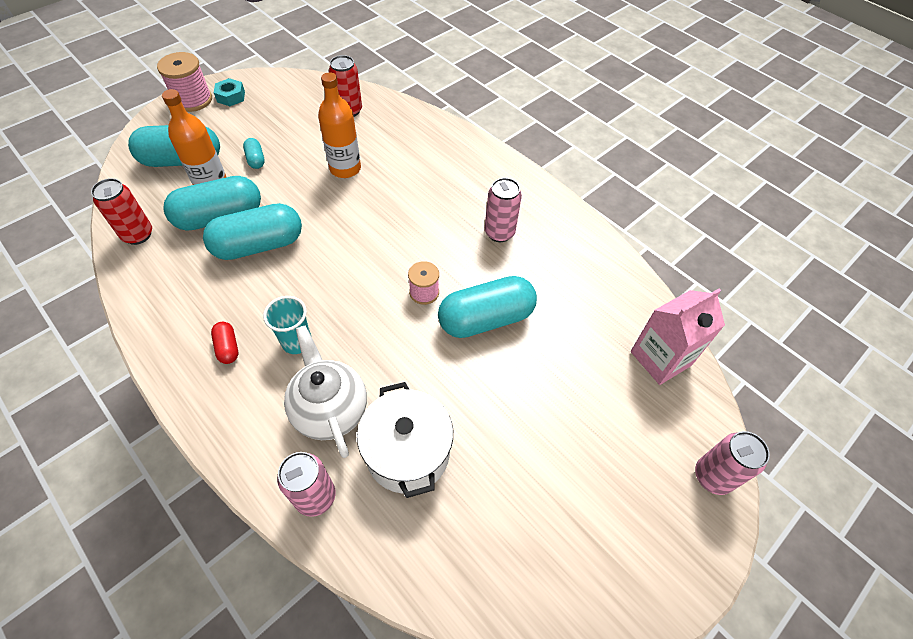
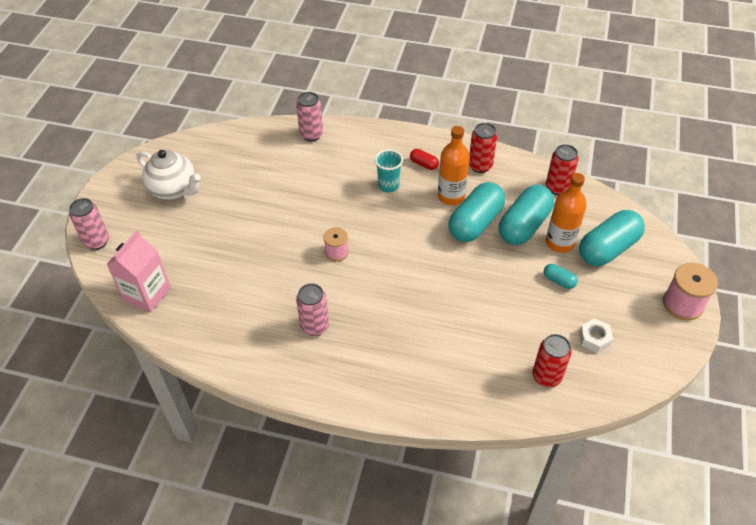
camera: 150 degrees right, 5 degrees down
turquoise nut [214,78,245,106] -> none
white teapot [284,326,367,458] -> white teapot moved to [137,150,200,200]
orange bottle [318,72,361,178] -> orange bottle moved to [438,126,470,205]
white pot [357,382,453,498] -> none
turquoise capsule [438,276,537,338] -> none
none -> red can [469,123,497,173]
none -> white nut [579,318,613,353]

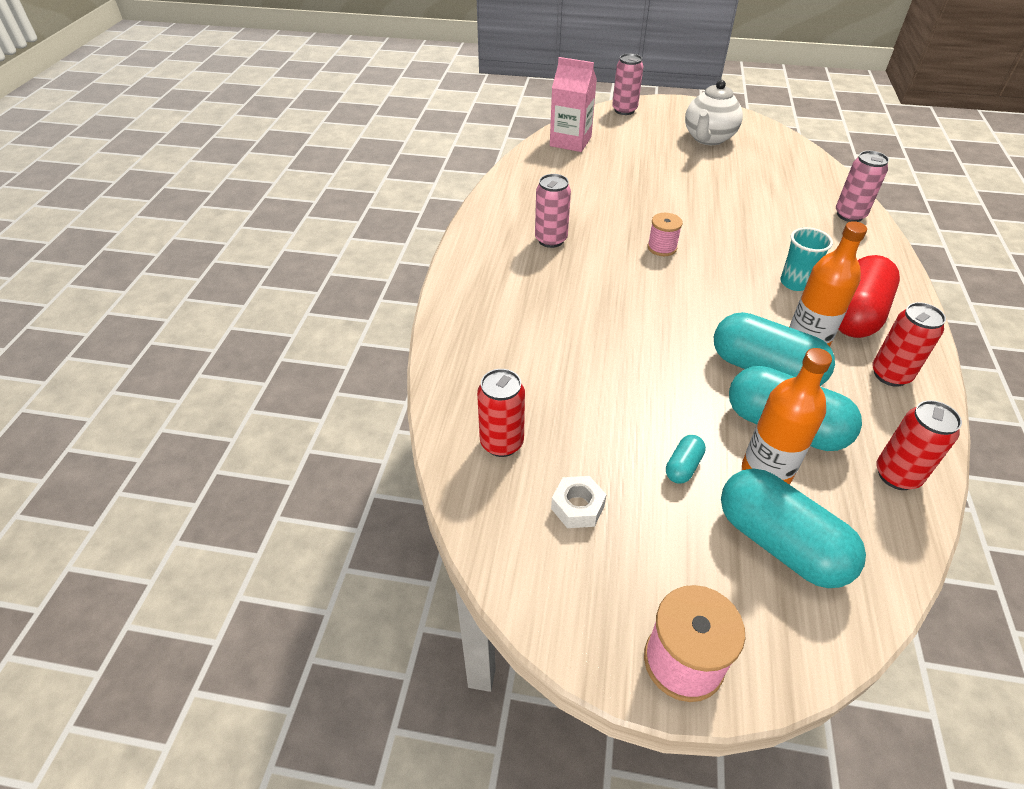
camera: 85 degrees right, 5 degrees down
red capsule [410,149,439,170] -> red capsule [838,255,900,338], size x2.24

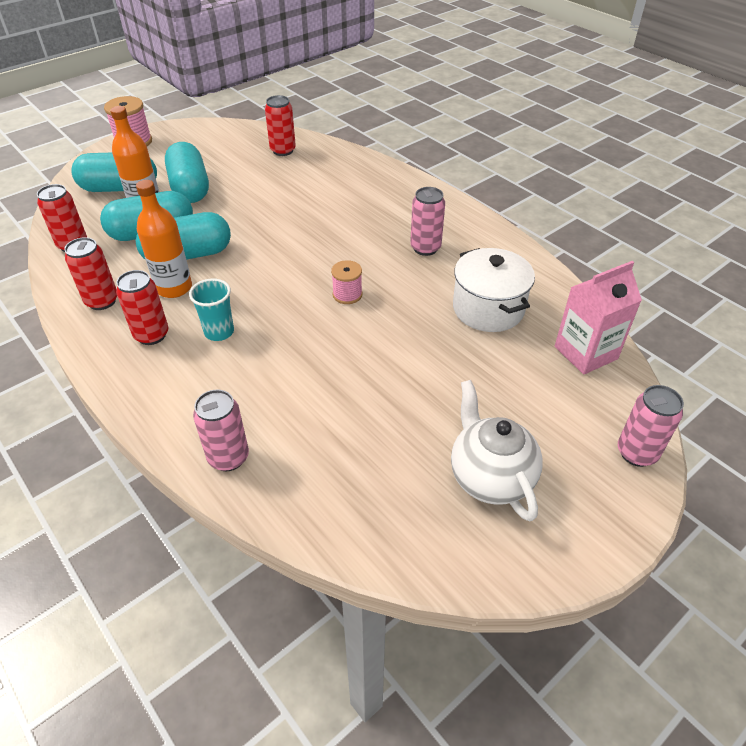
camera: 130 degrees right, 0 degrees up
white nut [551,476,607,528] -> none
turquoise capsule [666,435,706,484] -> turquoise capsule [165,142,209,203], size x2.24
red capsule [838,255,900,338] -> red can [116,270,168,345]
none -> white pot [453,248,535,332]

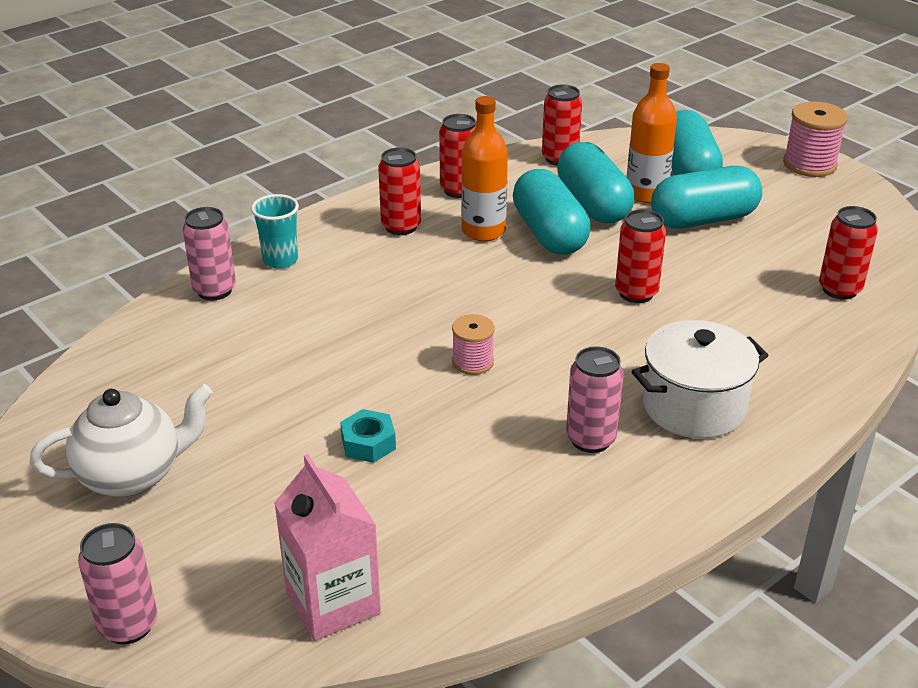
camera: 90 degrees right, 10 degrees down
turquoise cup [189,278,234,341] -> turquoise cup moved to [251,194,299,269]
white pot [453,248,535,332] -> white pot moved to [631,320,769,438]
none -> turquoise nut [340,409,396,463]
none -> red can [615,209,666,303]

